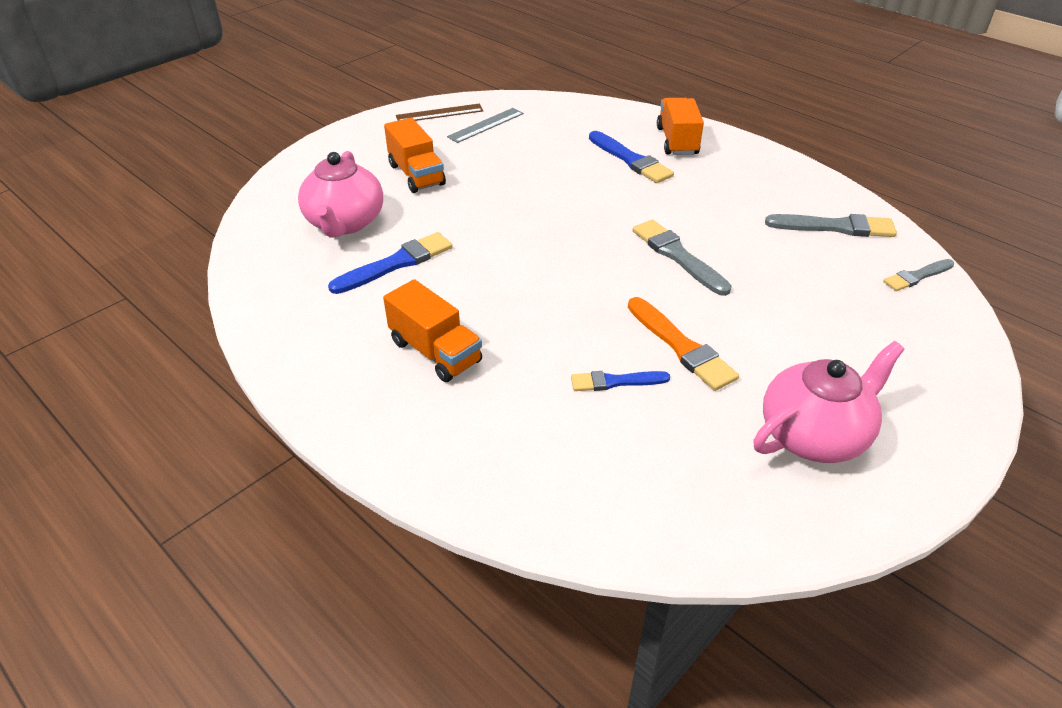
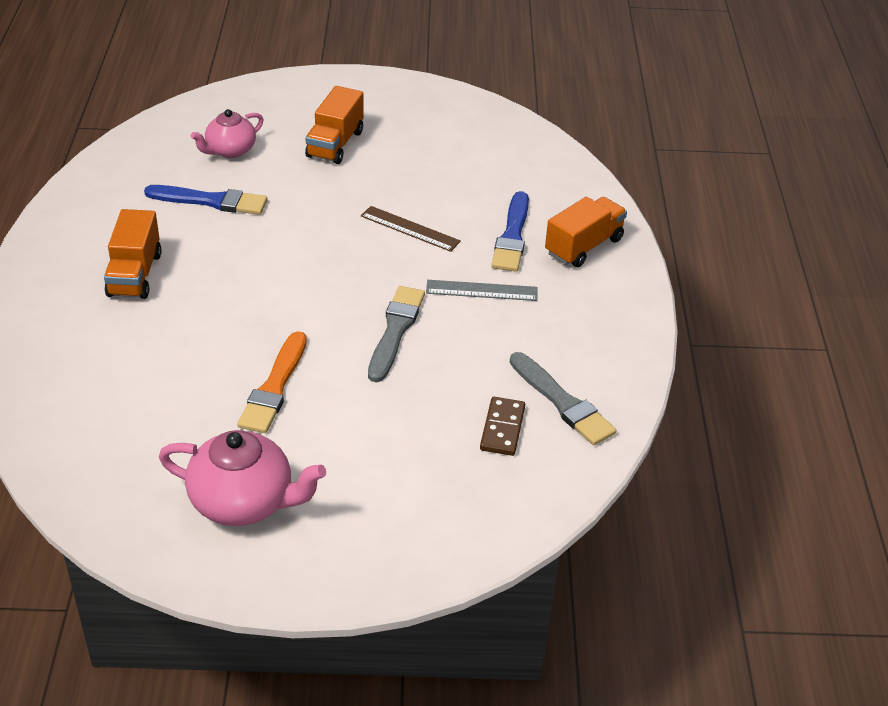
camera: 45 degrees right, 0 degrees up
pink teapot [298,151,383,237] -> pink teapot [191,109,263,158], size x0.65
brown ruler [396,104,483,121] -> brown ruler moved to [361,206,461,252]
grey ruler [447,108,524,143] -> grey ruler moved to [426,280,538,301]
blue brush [571,371,670,391] -> none
grey brush [883,259,954,291] -> none
none -> brown domino [480,397,525,456]

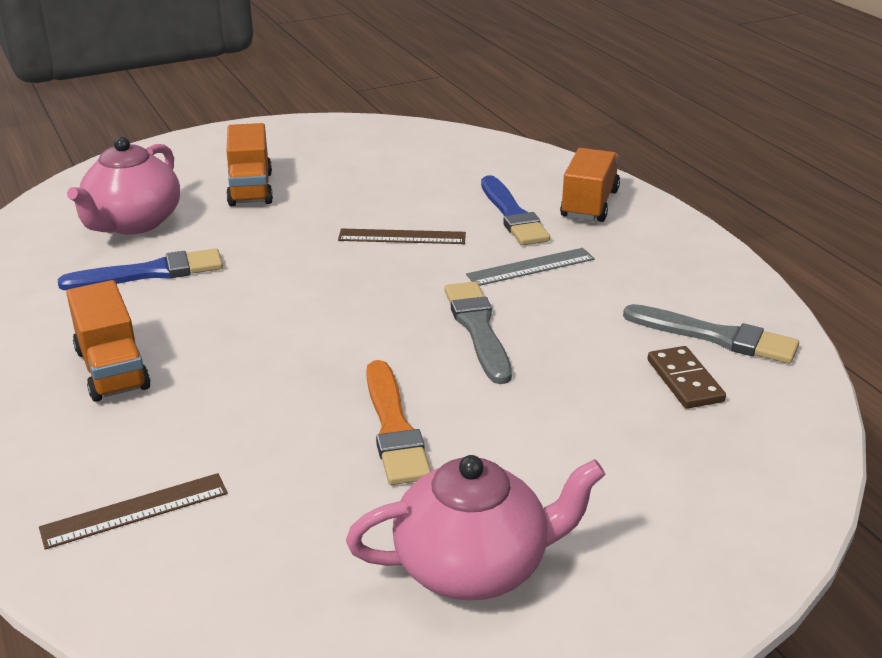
camera: 25 degrees left, 10 degrees down
pink teapot [191,109,263,158] -> pink teapot [67,137,180,234], size x1.54
none -> brown ruler [39,473,228,550]

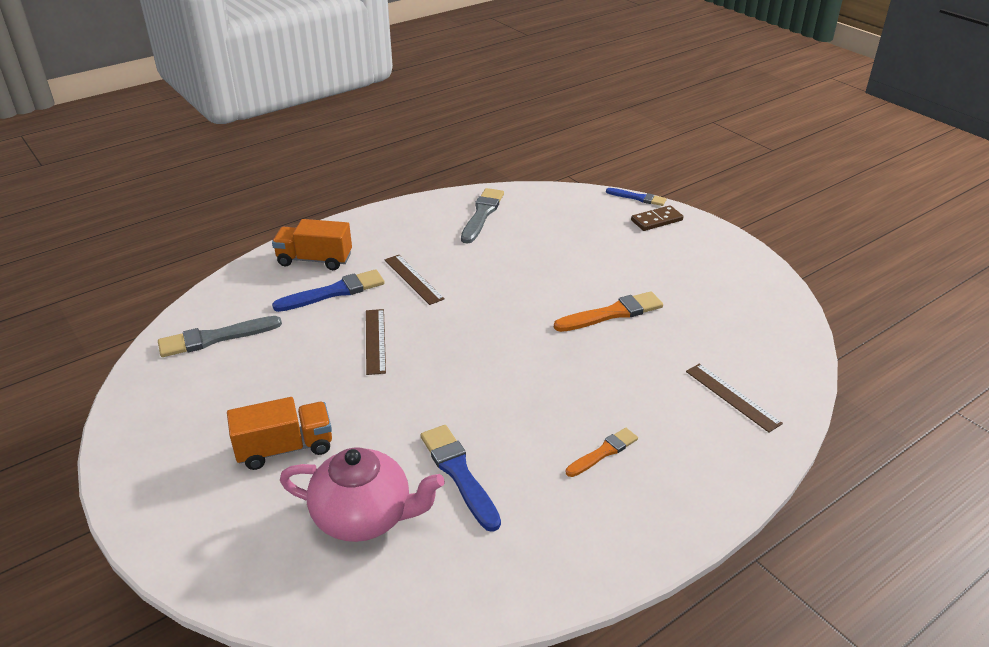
camera: 100 degrees left, 5 degrees up
orange truck [66,280,151,402] -> orange brush [566,428,638,477]
pink teapot [346,455,605,601] -> none
grey brush [444,282,512,384] -> grey brush moved to [158,316,282,357]
grey ruler [466,248,595,286] -> brown ruler [385,255,445,305]
brown domino [648,346,726,409] -> brown domino moved to [631,205,683,231]
none -> blue brush [606,188,667,206]

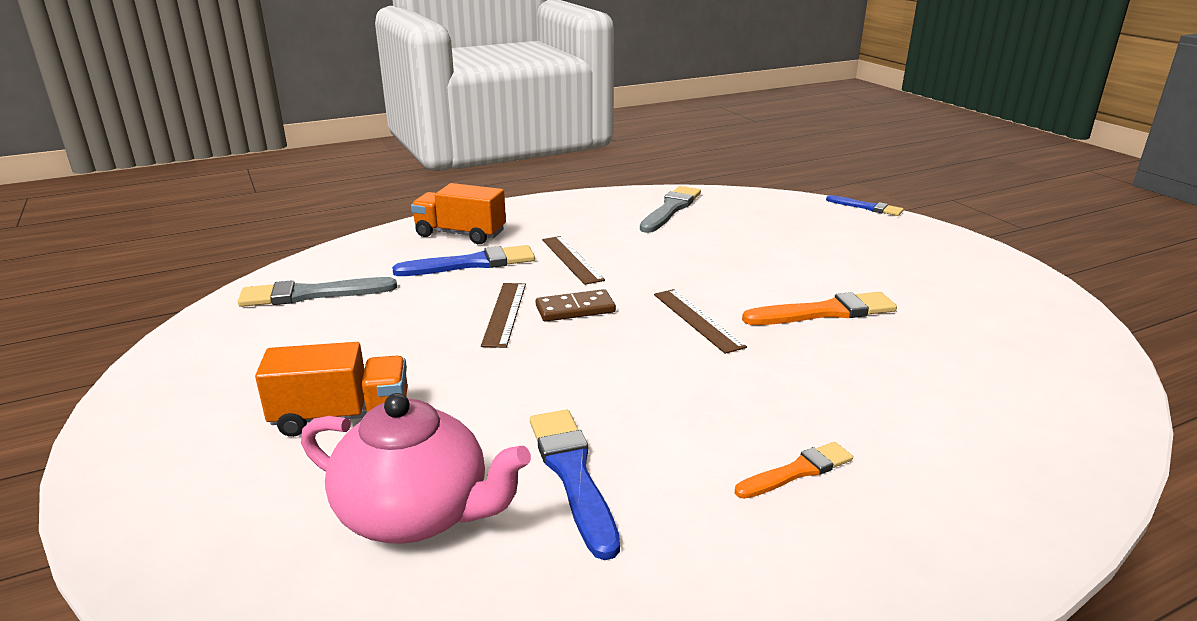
camera: 10 degrees right, 10 degrees down
brown domino [631,205,683,231] -> brown domino moved to [536,289,616,322]
brown ruler [686,363,783,432] -> brown ruler moved to [654,289,747,354]

